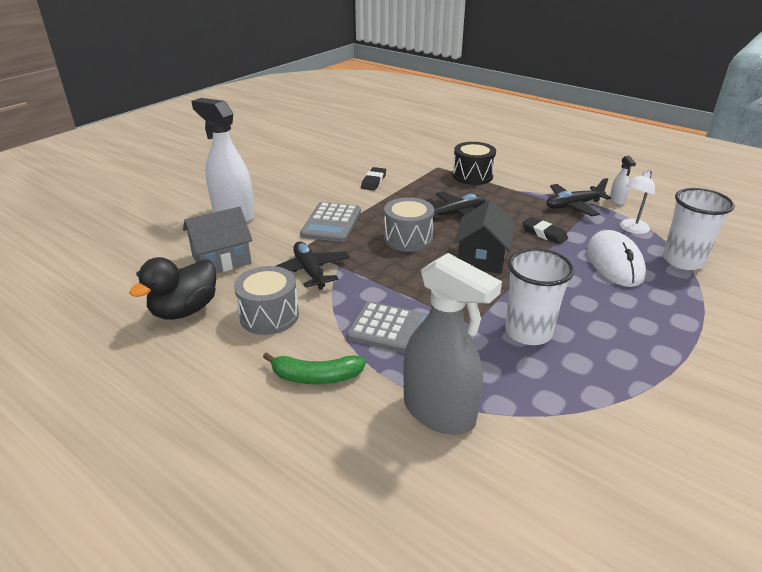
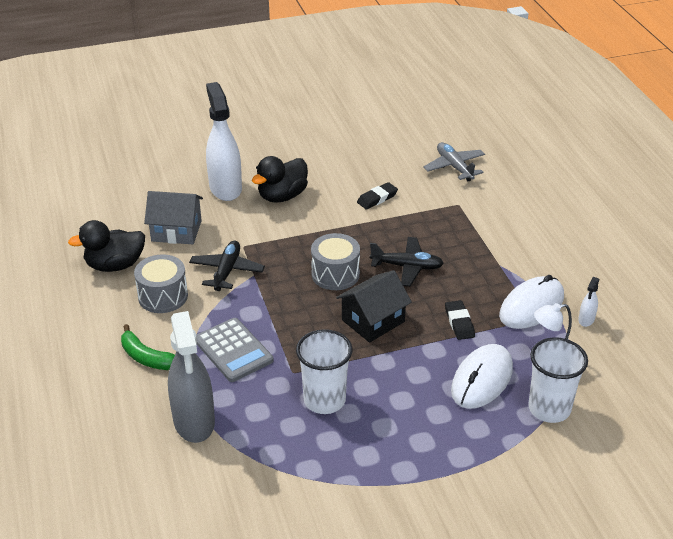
camera: 35 degrees right, 5 degrees up
grey calculator [300,202,361,242] -> none
black drum [452,142,496,185] -> none
black plane [546,178,611,216] -> white mouse [499,275,564,329]
none -> black duck [252,156,308,203]
none -> grey plane [423,142,485,181]

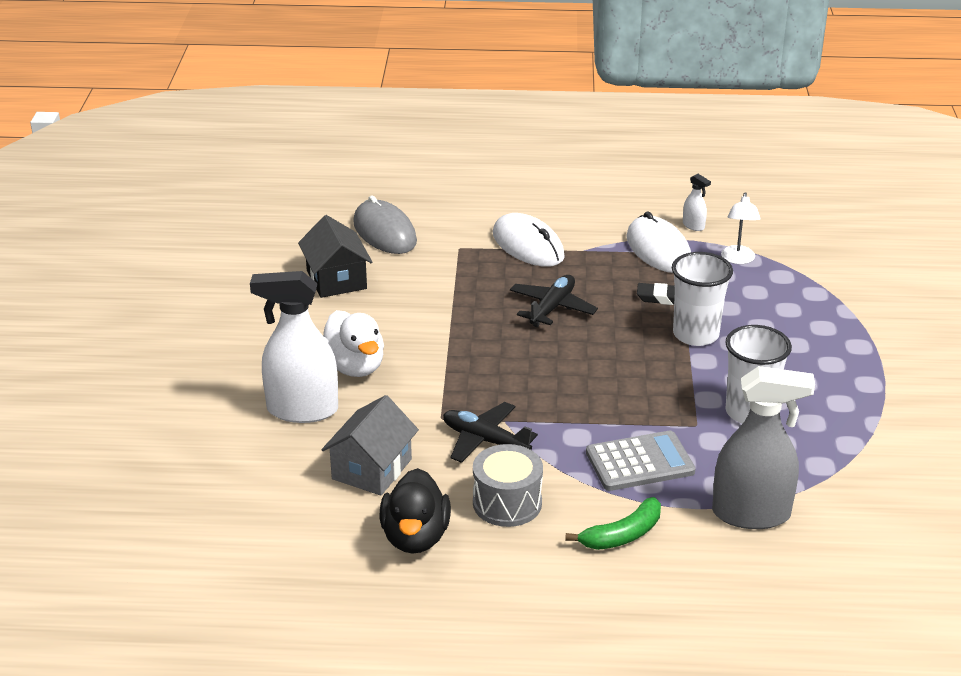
camera: 70 degrees left, 5 degrees down
black duck [252,156,308,203] -> white duck [323,310,384,377]
grey drum [311,233,360,290] -> none
black house [336,270,412,343] -> black house moved to [298,215,372,298]
black eraser [357,182,398,209] -> none
grey plane [423,142,485,181] -> grey mouse [353,195,417,254]
white mouse [451,344,513,409] -> white mouse moved to [493,213,565,267]
white cup [528,337,588,423] -> white cup moved to [672,252,733,346]

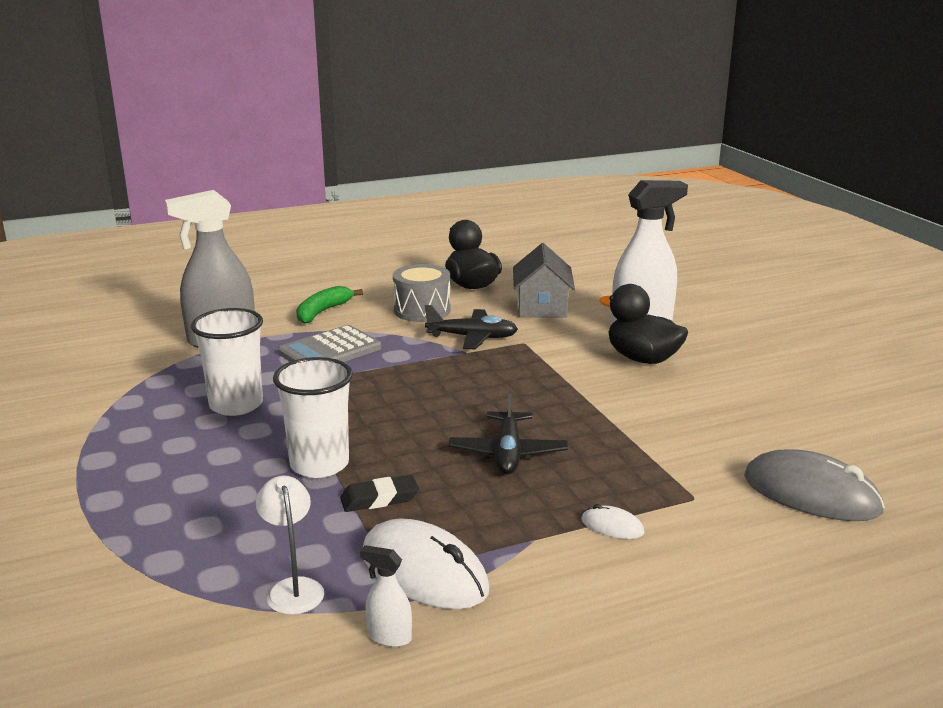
camera: 155 degrees right, 10 degrees down
black house [298,215,372,298] -> none
white duck [323,310,384,377] -> black duck [599,284,688,364]
white mouse [493,213,565,267] -> white mouse [581,504,644,539], size x0.45

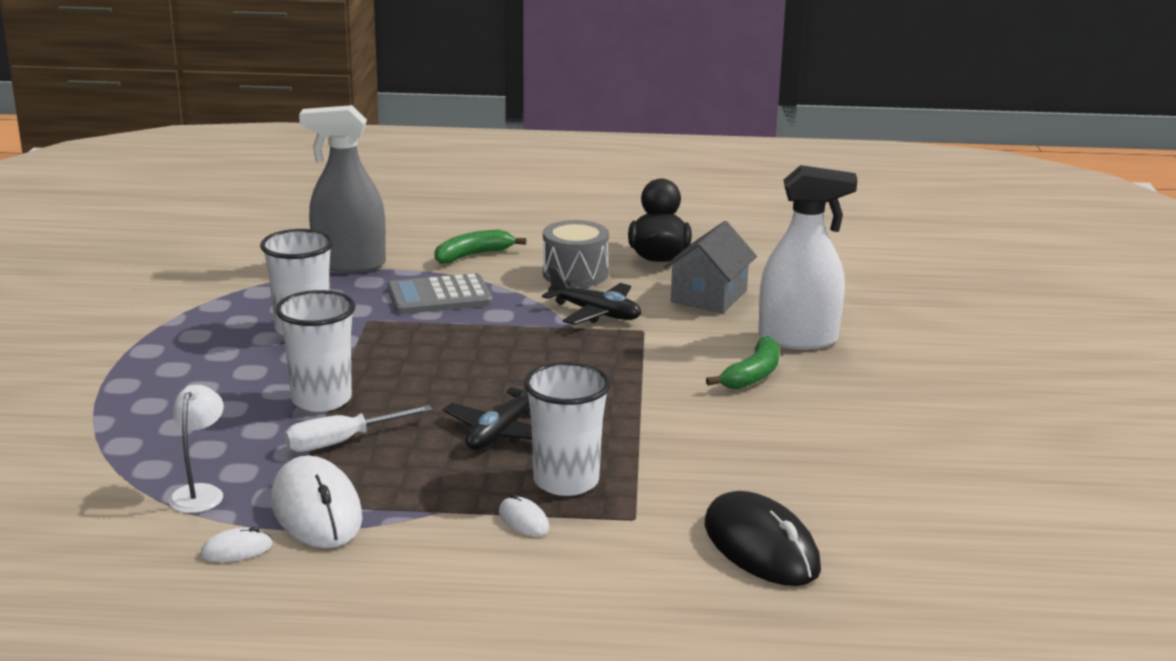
camera: 25 degrees right, 0 degrees up
black eraser [340,475,419,512] -> white screwdriver [284,405,433,452]
white spray bottle [360,545,412,647] -> white mouse [200,527,273,562]
black duck [599,284,688,364] -> green banana [706,336,780,389]
grey mouse [744,450,885,521] -> black mouse [705,491,821,586]
none -> white cup [524,362,611,496]

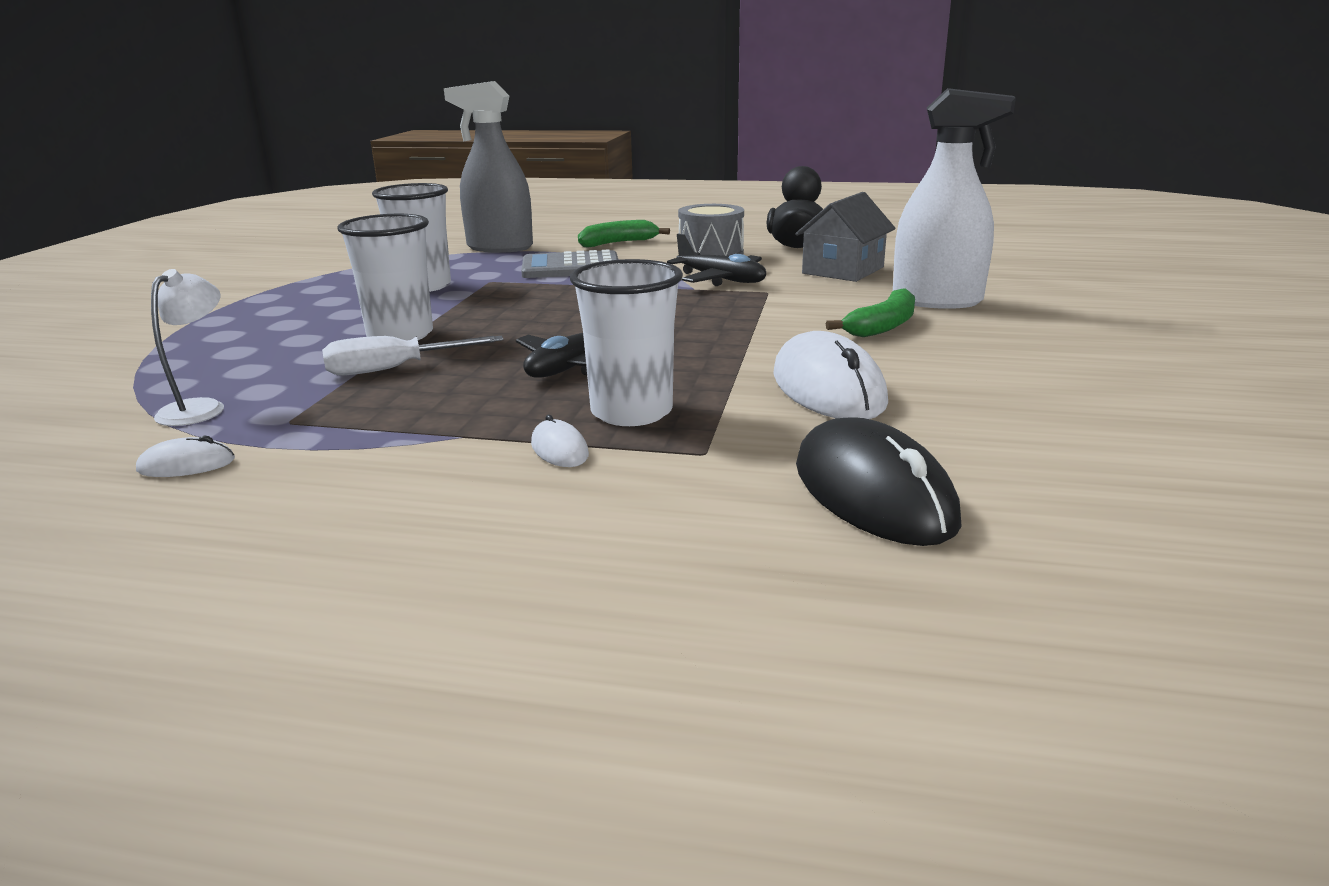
camera: 10 degrees right, 0 degrees up
white mouse [271,455,362,548] -> white mouse moved to [773,331,888,419]

